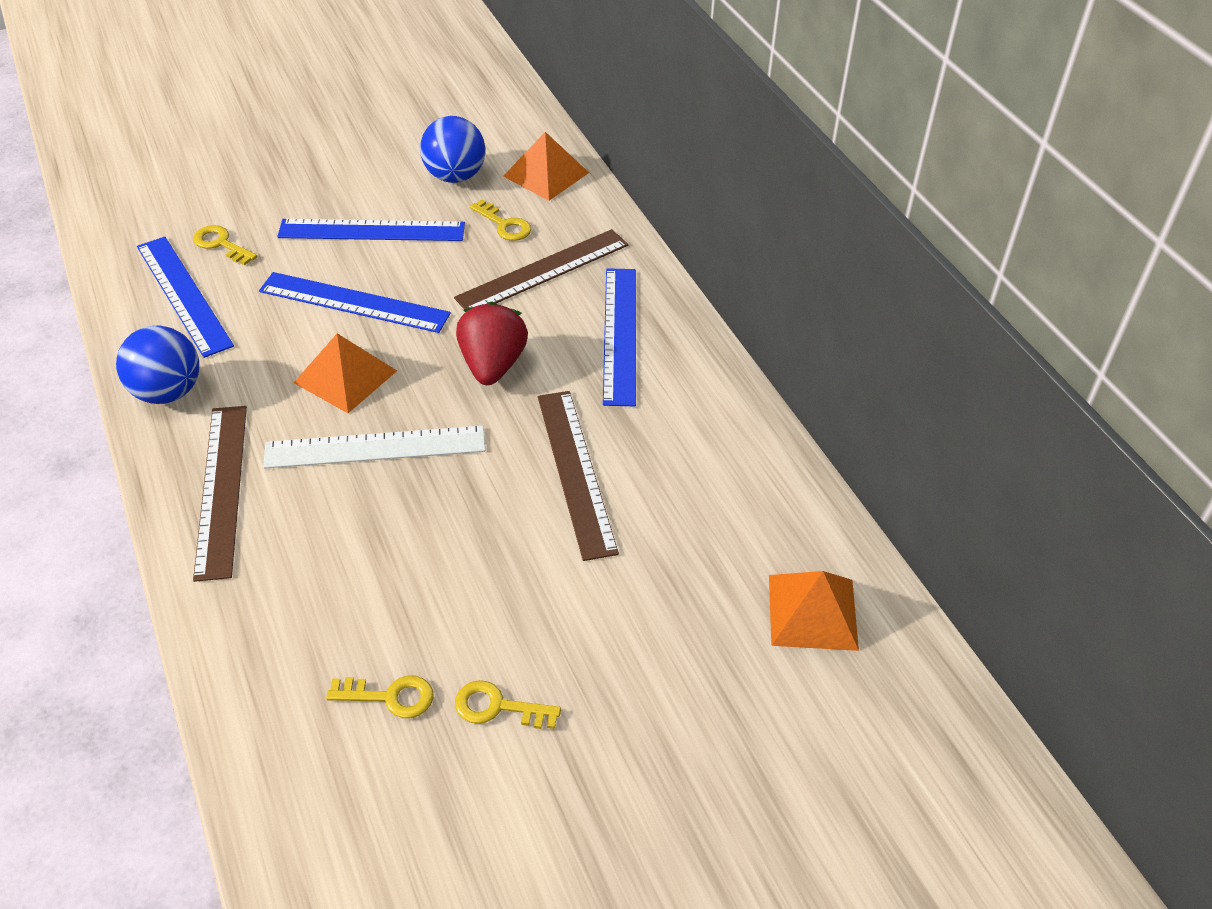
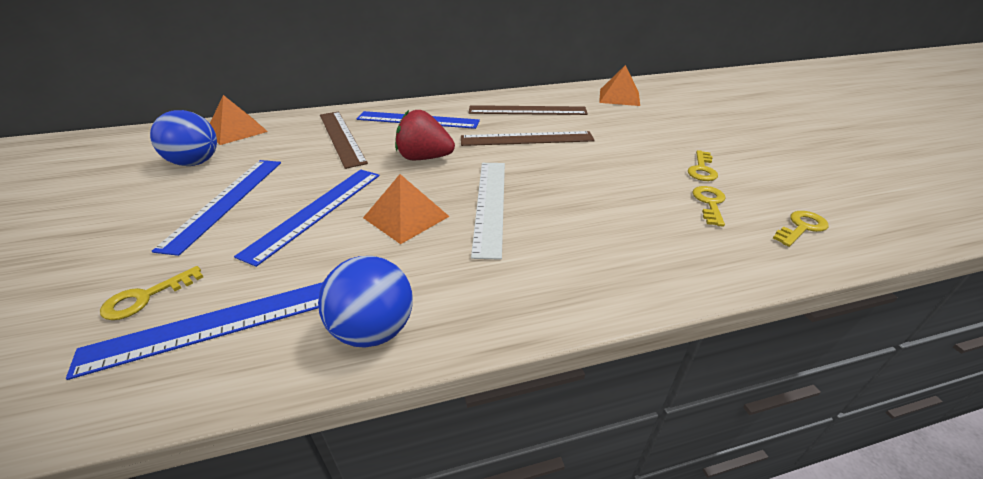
camera: 80 degrees left, 10 degrees down
brown ruler [193,406,247,582] -> brown ruler moved to [469,105,588,115]
yellow key [470,200,531,241] -> yellow key moved to [773,211,829,247]

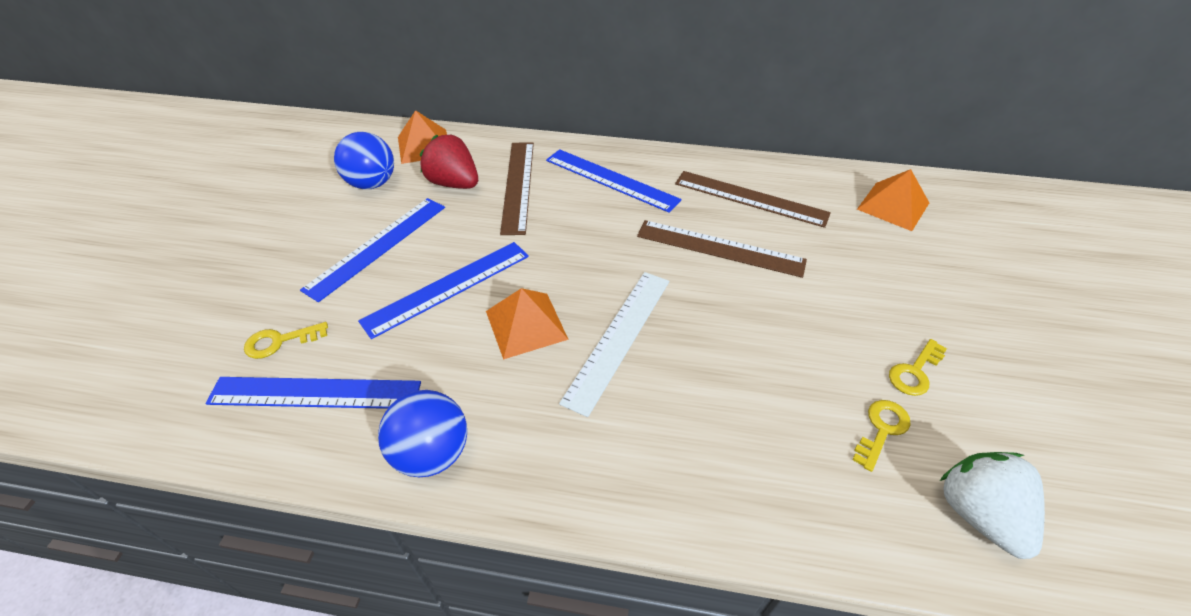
camera: 25 degrees right, 10 degrees up
red strawberry [395,110,455,160] -> red strawberry moved to [420,135,478,189]
yellow key [773,211,829,247] -> white strawberry [940,452,1045,559]

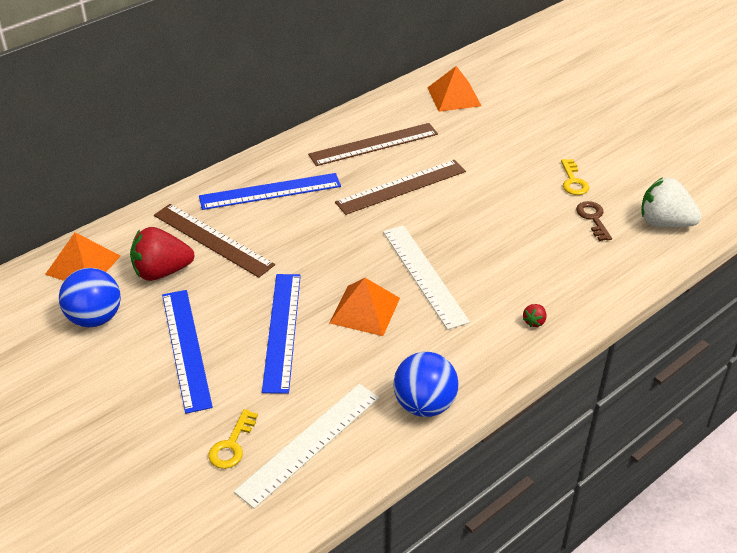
camera: 50 degrees left, 5 degrees down
blue ruler [205,377,421,409] -> white ruler [234,384,379,509]
yellow key [852,400,911,472] -> brown key [576,201,612,241]
none -> red strawberry [523,304,547,327]

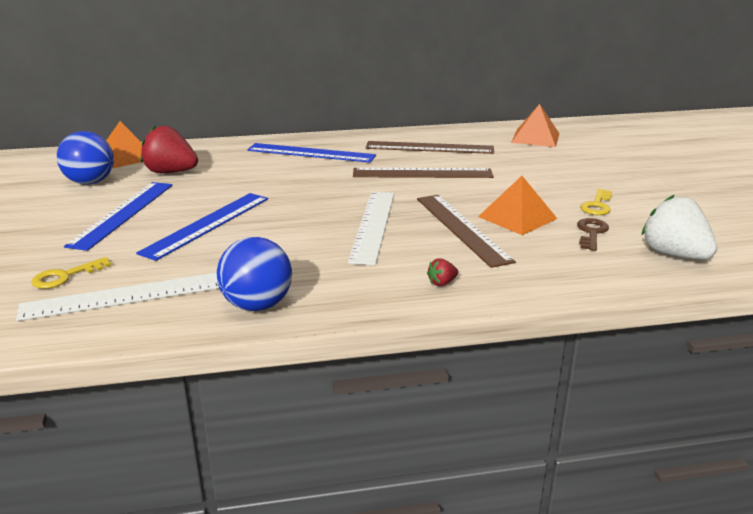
camera: 30 degrees right, 15 degrees down
brown ruler [154,204,275,278] -> brown ruler moved to [417,195,516,268]
orange pyramid [329,278,400,336] -> orange pyramid moved to [478,176,557,235]

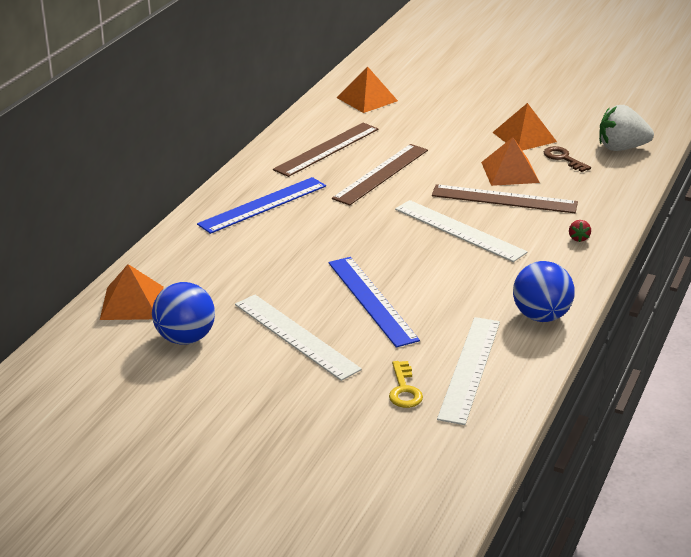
camera: 55 degrees left, 5 degrees up
blue ruler [64,182,172,251] -> white ruler [235,295,362,381]
red strawberry [141,126,198,173] -> none
yellow key [580,189,612,215] -> orange pyramid [492,103,557,151]

